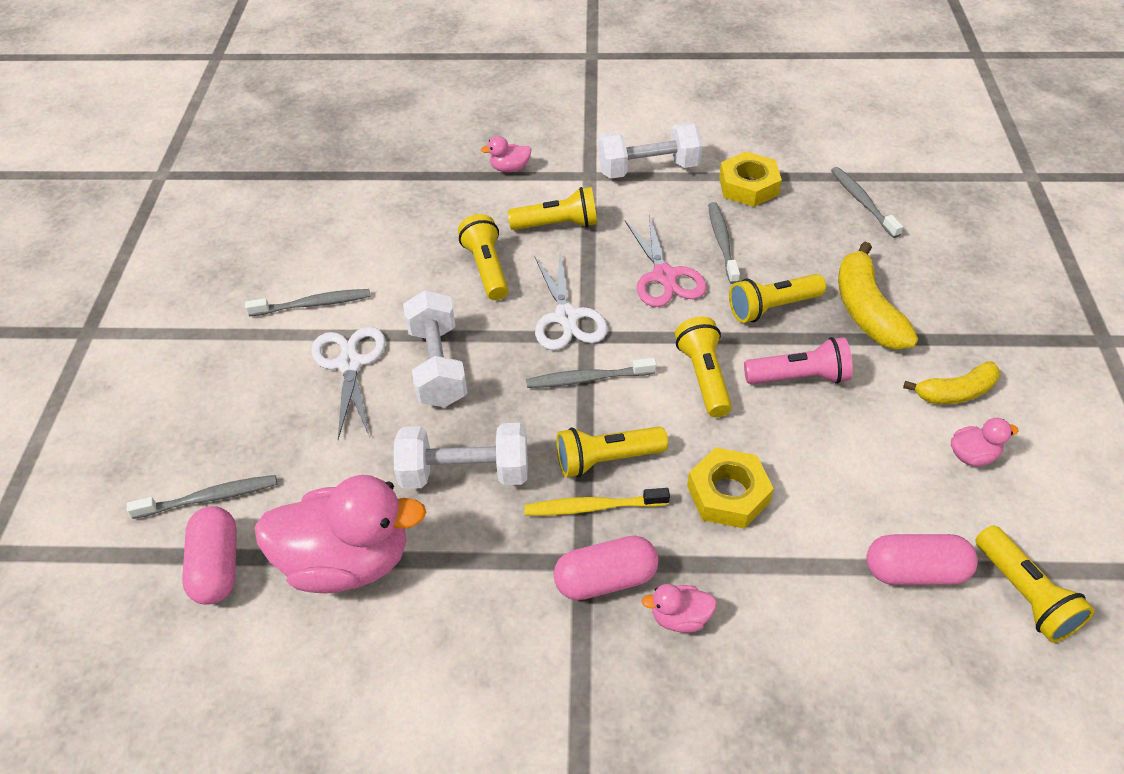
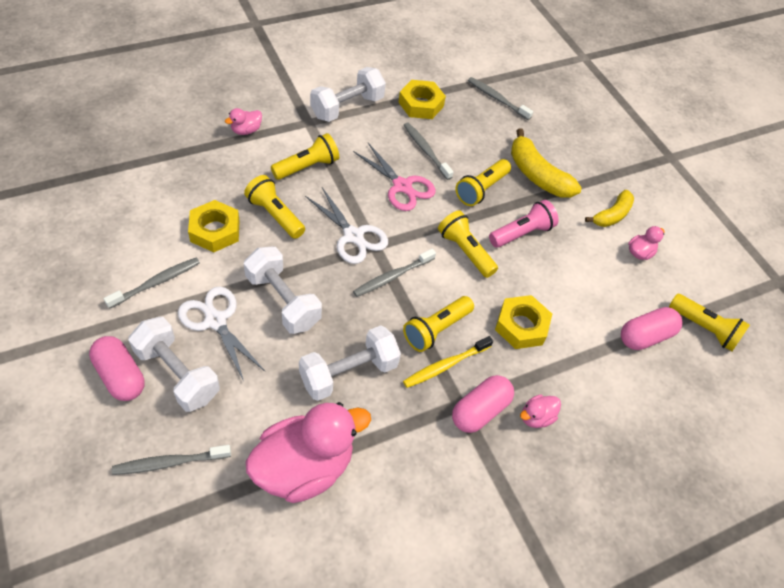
camera: 35 degrees left, 5 degrees up
grey toothbrush [127,475,277,519] -> grey toothbrush turned 150 degrees counterclockwise [112,445,231,475]
pink capsule [182,506,237,605] -> pink capsule moved to [89,336,145,401]
none -> white dumbbell [128,317,220,412]
none -> yellow nut [188,200,240,252]

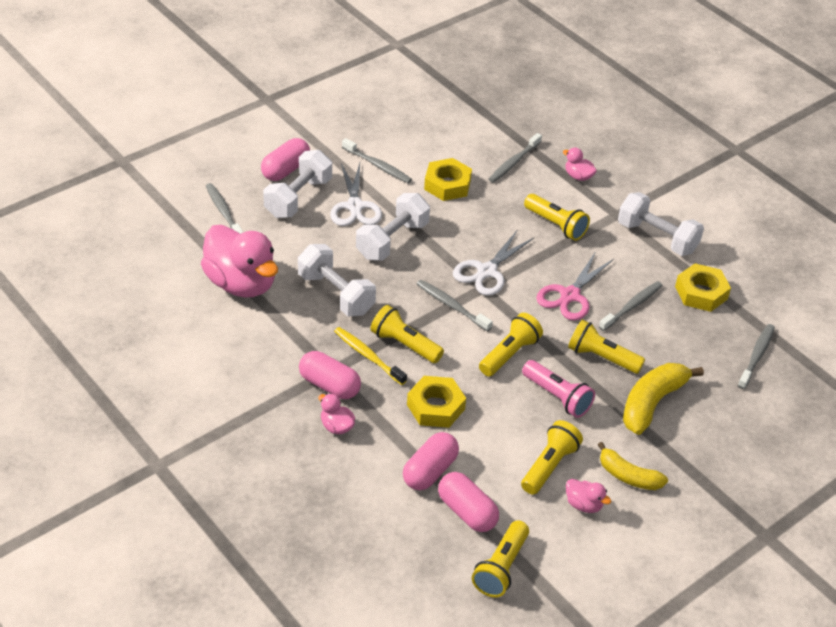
camera: 80 degrees right, 10 degrees down
white scissors [178,286,265,381] -> white scissors turned 135 degrees clockwise [330,163,382,226]
yellow flashlight [244,175,305,239] -> yellow flashlight moved to [521,420,583,495]
none -> pink capsule [403,432,459,490]
none -> grey toothbrush [489,133,542,183]

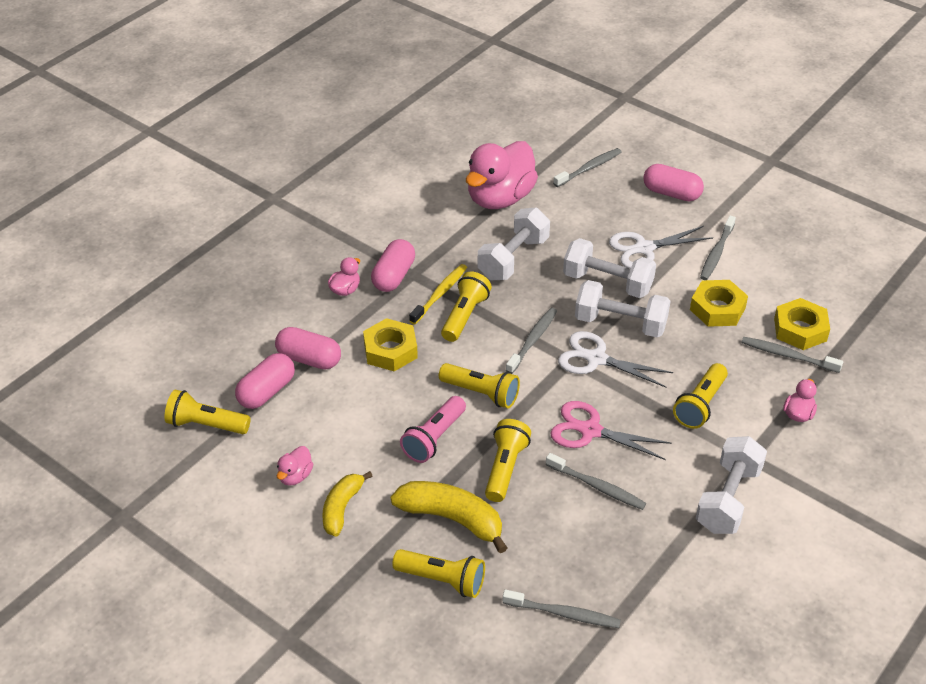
camera: 80 degrees right, 0 degrees up
white dumbbell [263,150,332,218] -> white dumbbell moved to [575,280,670,338]
yellow flashlight [521,420,583,495] -> yellow flashlight moved to [392,549,485,598]
yellow nut [675,263,731,312] -> yellow nut moved to [774,298,830,350]

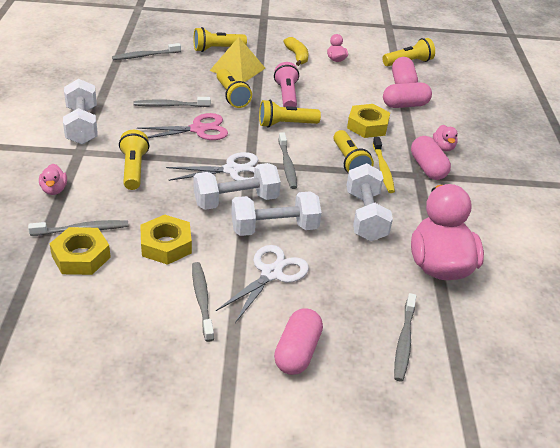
camera: 140 degrees right, 5 degrees down
yellow banana [391,481,507,553] -> yellow pyramid [210,37,265,82]
pink capsule [643,164,704,201] -> pink capsule turned 60 degrees counterclockwise [274,308,323,375]

